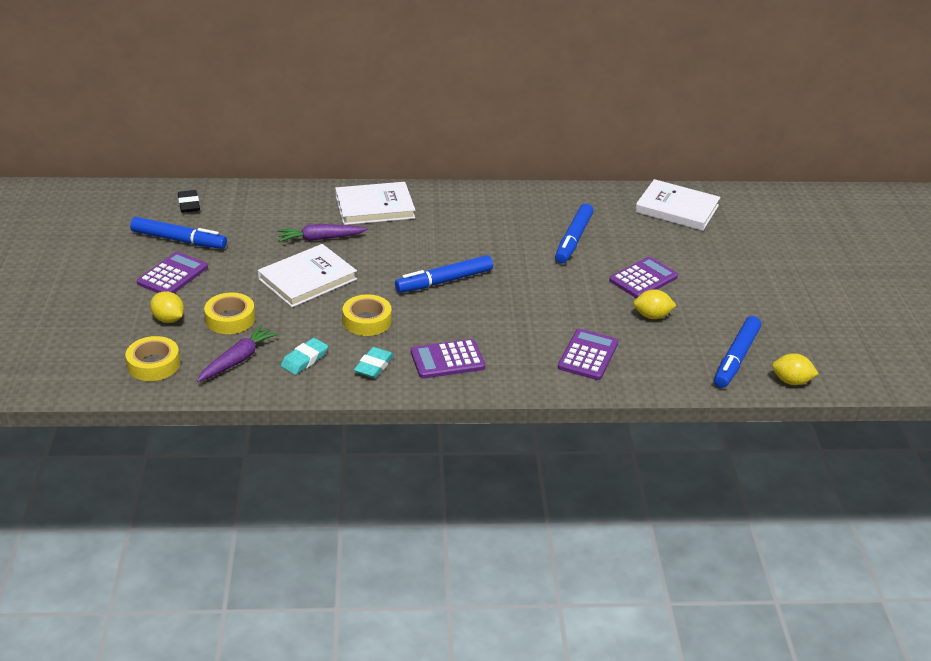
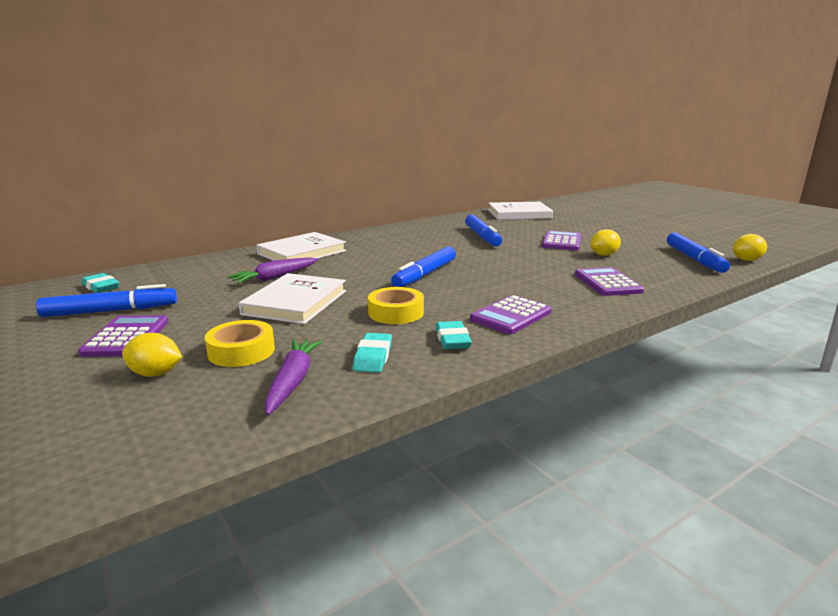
camera: 30 degrees left, 15 degrees down
yellow tape [125,336,180,381] -> none
black eraser [178,190,200,213] -> turquoise eraser [82,273,119,293]

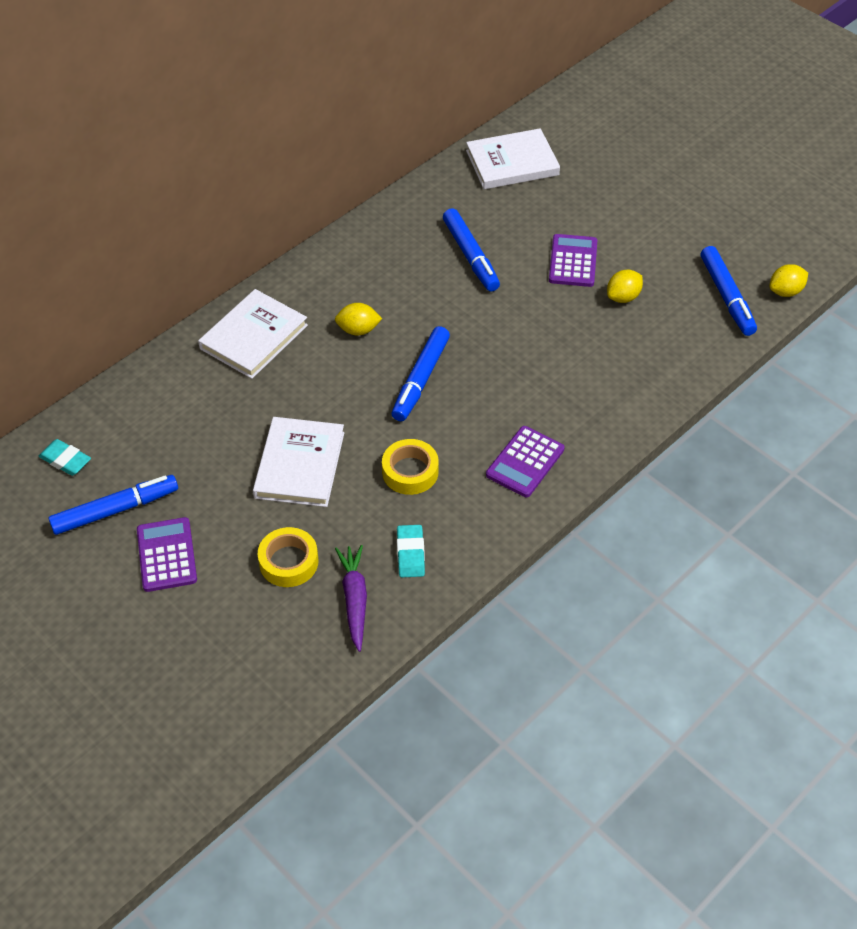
camera: 10 degrees left, 30 degrees up
yellow lemon [122,333,182,377] -> yellow lemon moved to [335,303,382,335]
purple carrot [227,257,318,284] -> none
turquoise eraser [435,321,472,349] -> none
purple calculator [575,267,644,296] -> none

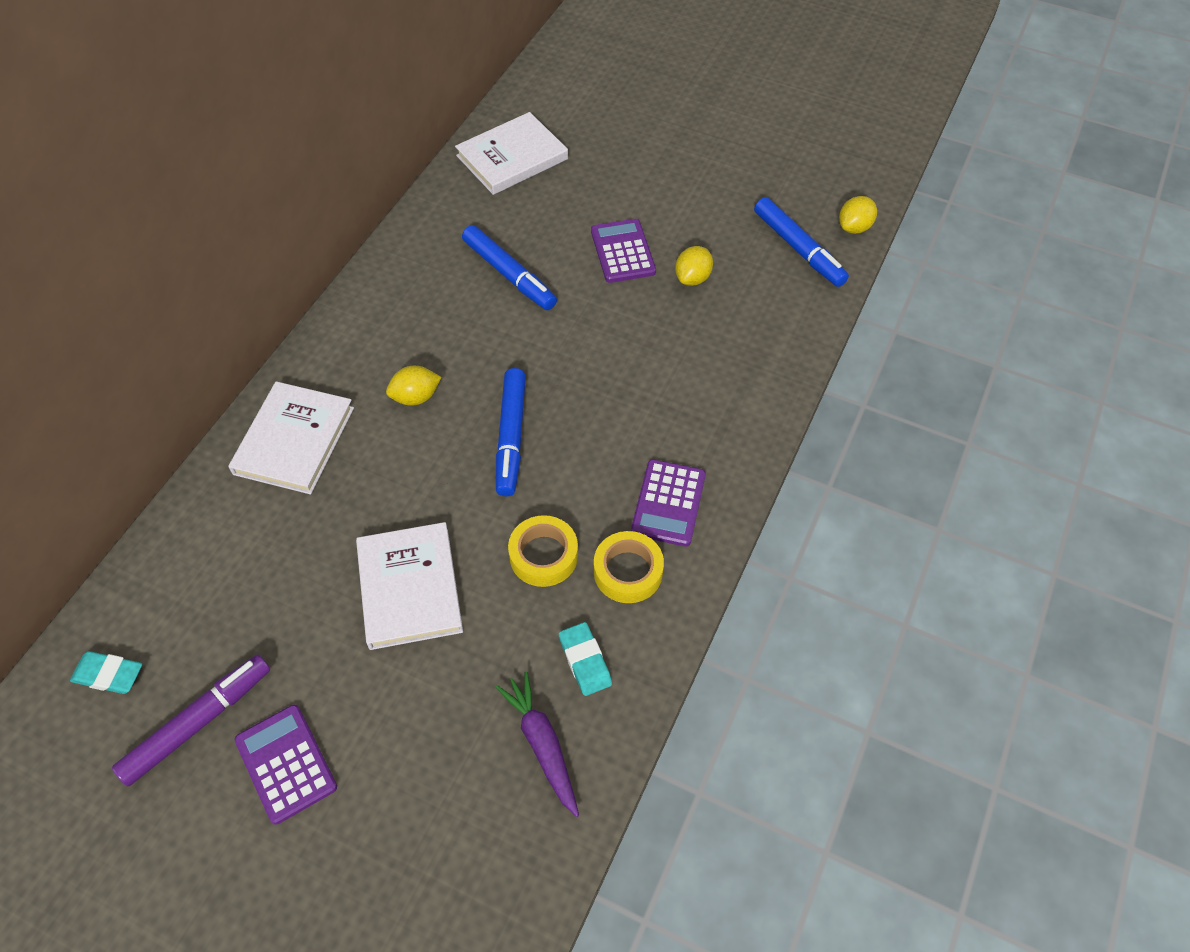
camera: 20 degrees left, 5 degrees up
blue marker [48,475,178,535] -> purple marker [112,655,270,786]
yellow tape [258,527,318,587] -> yellow tape moved to [594,531,664,603]

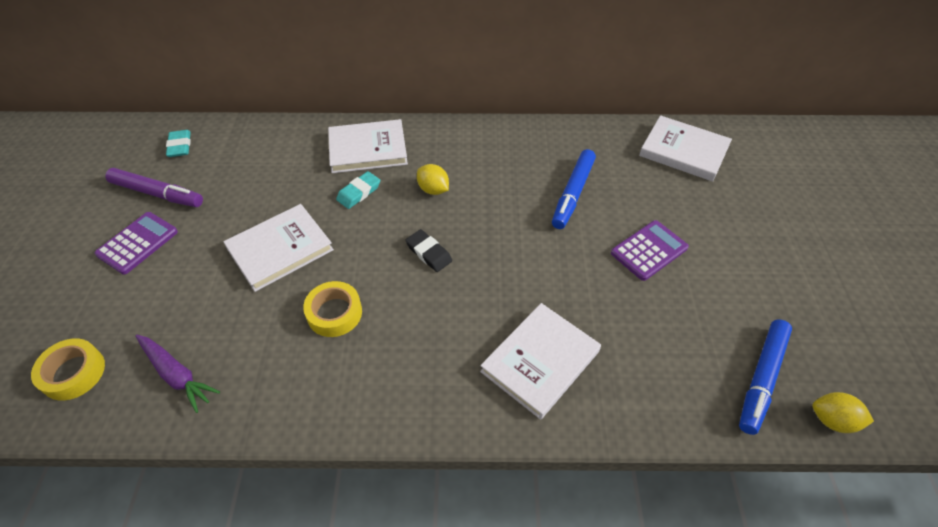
camera: 65 degrees right, 5 degrees down
blue marker [496,368,526,496] -> black eraser [405,229,452,272]
purple carrot [496,672,579,817] -> purple carrot turned 90 degrees clockwise [135,335,220,413]
turquoise eraser [559,622,612,696] -> turquoise eraser moved to [336,171,380,209]
yellow tape [594,531,664,603] -> yellow tape moved to [31,338,105,400]
purple calculator [631,459,706,547] -> none
yellow lemon [675,246,713,286] -> none
none -> white book [480,303,601,420]

